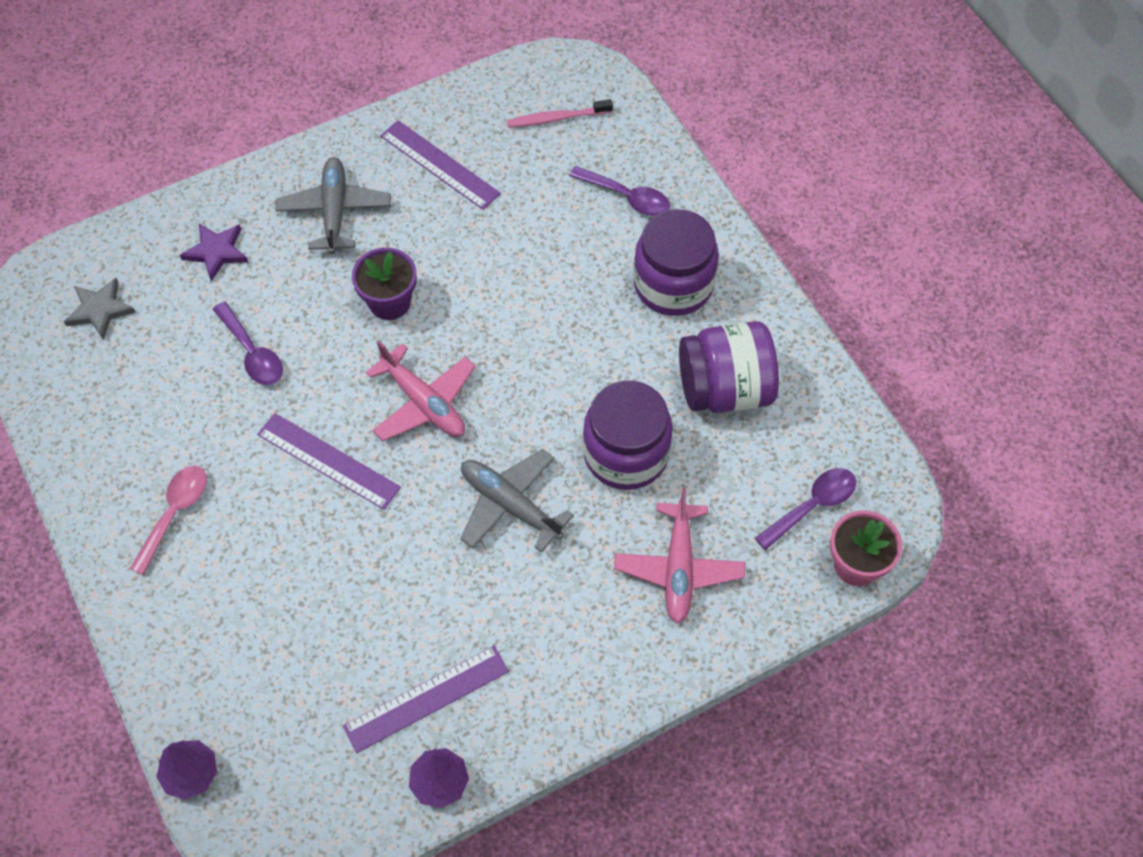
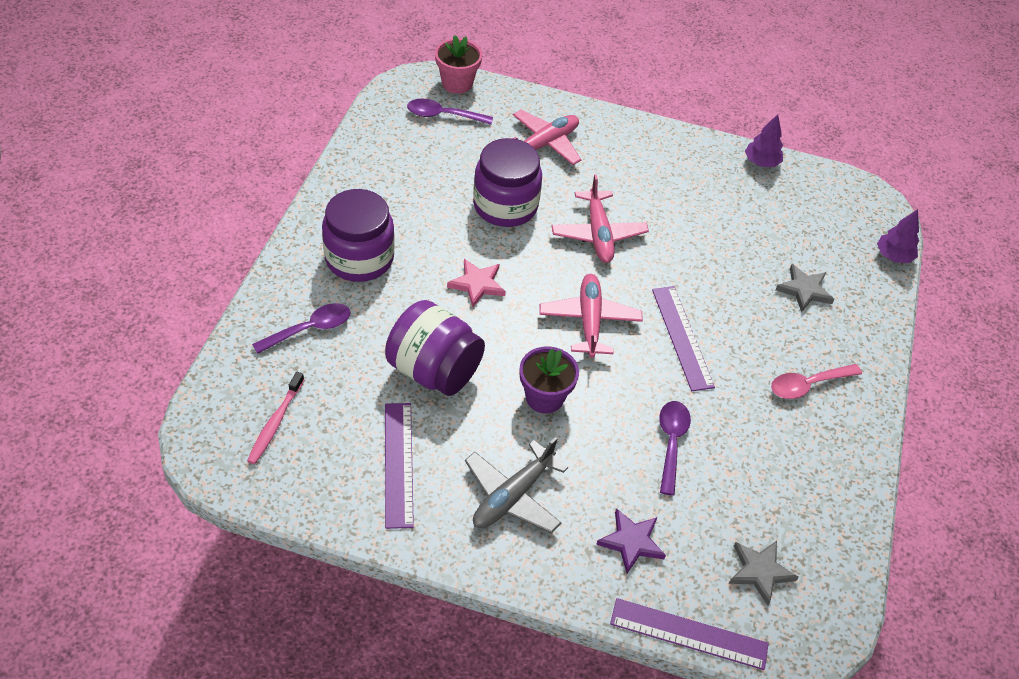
camera: 140 degrees left, 10 degrees down
purple ruler [343,646,509,753] -> purple ruler moved to [610,598,769,670]
grey plane [460,449,574,553] -> pink plane [551,174,649,263]
pink toothbrush [507,99,613,128] -> pink toothbrush turned 75 degrees clockwise [247,372,304,464]
purple spoon [569,166,670,216] -> purple spoon turned 75 degrees clockwise [252,303,351,354]
purple jar [679,321,779,413] -> purple jar moved to [385,300,485,396]
none -> pink star [447,259,506,307]
none -> grey star [776,264,834,312]

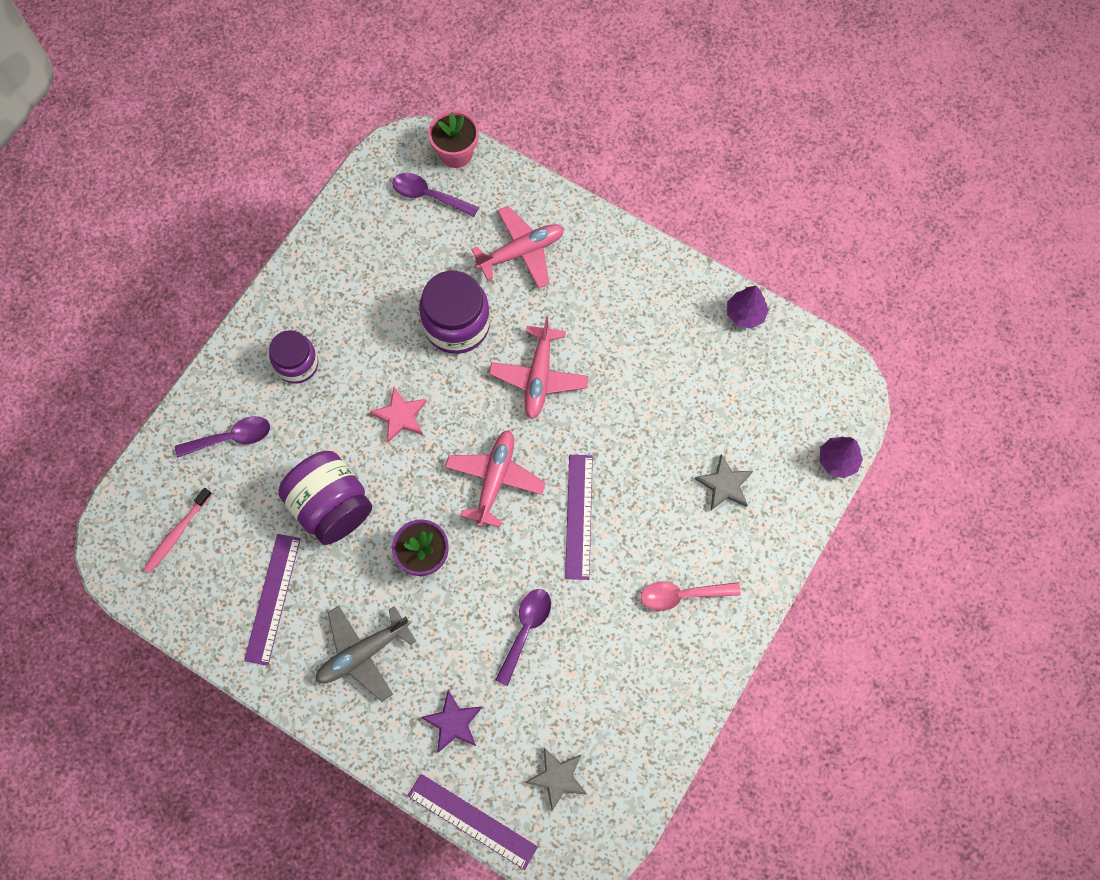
camera: 20 degrees right, 20 degrees up
purple jar [322,189,395,282] -> purple jar [269,330,318,384], size x0.65

